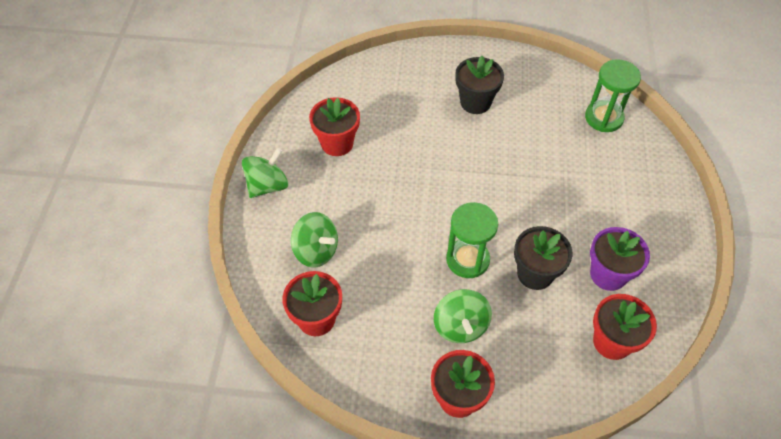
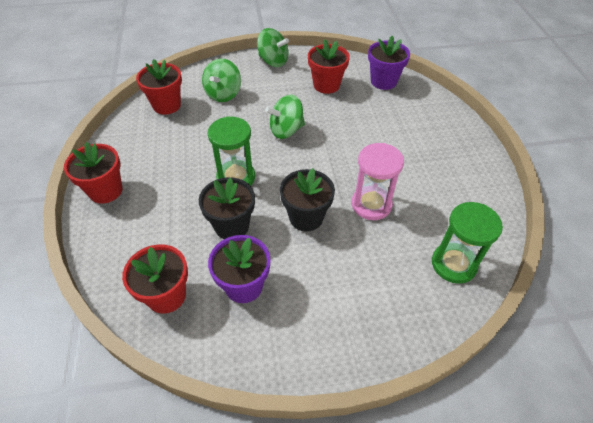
camera: 75 degrees right, 5 degrees down
green spinning top [434,289,492,343] -> green spinning top moved to [265,95,305,139]
black flower pot [455,56,504,114] -> black flower pot moved to [280,168,335,232]
none -> pink hourglass [352,143,404,220]
none -> purple flower pot [368,36,410,90]

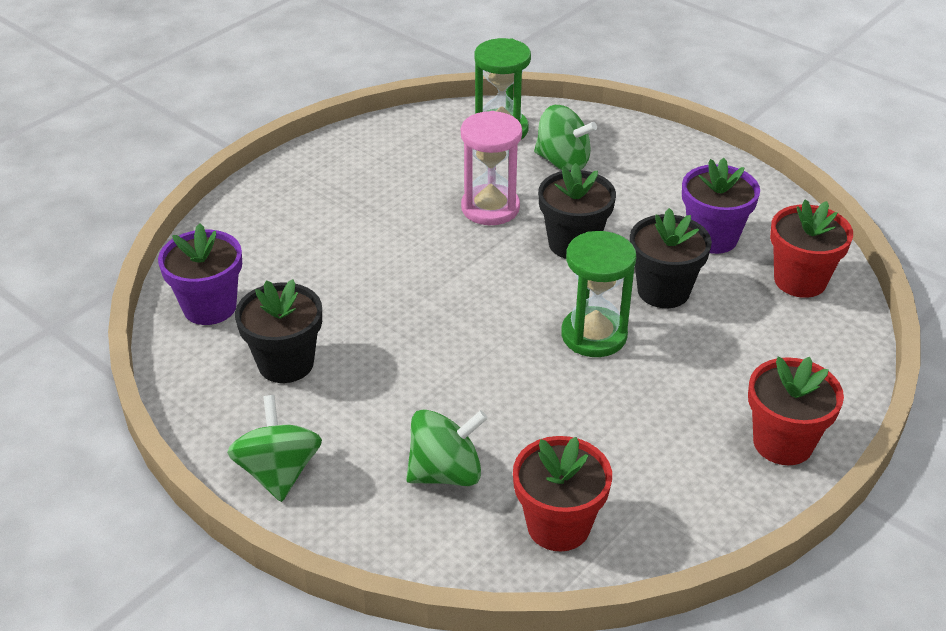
camera: 130 degrees left, 10 degrees down
green spinning top [265,95,305,139] -> green spinning top moved to [534,105,597,170]
red flower pot [308,39,350,94] -> black flower pot [235,279,322,383]

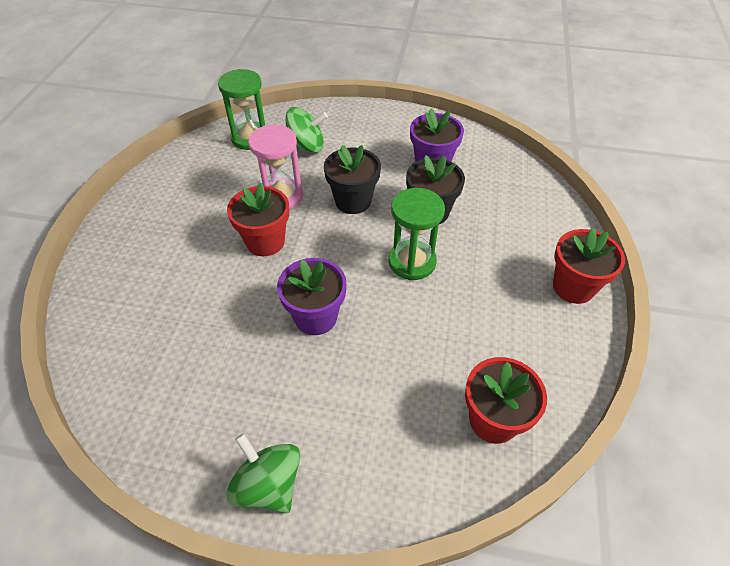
camera: 30 degrees left, 10 degrees up
purple flower pot [158,223,242,325] -> purple flower pot moved to [277,258,347,335]
black flower pot [235,279,322,383] -> none
green spinning top [406,409,488,486] -> none
red flower pot [770,200,853,298] -> red flower pot moved to [227,183,289,256]

